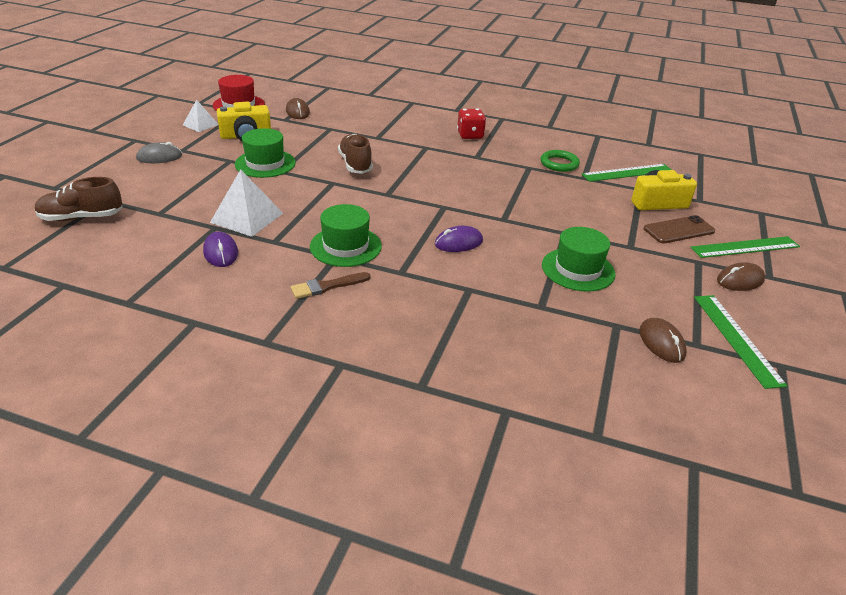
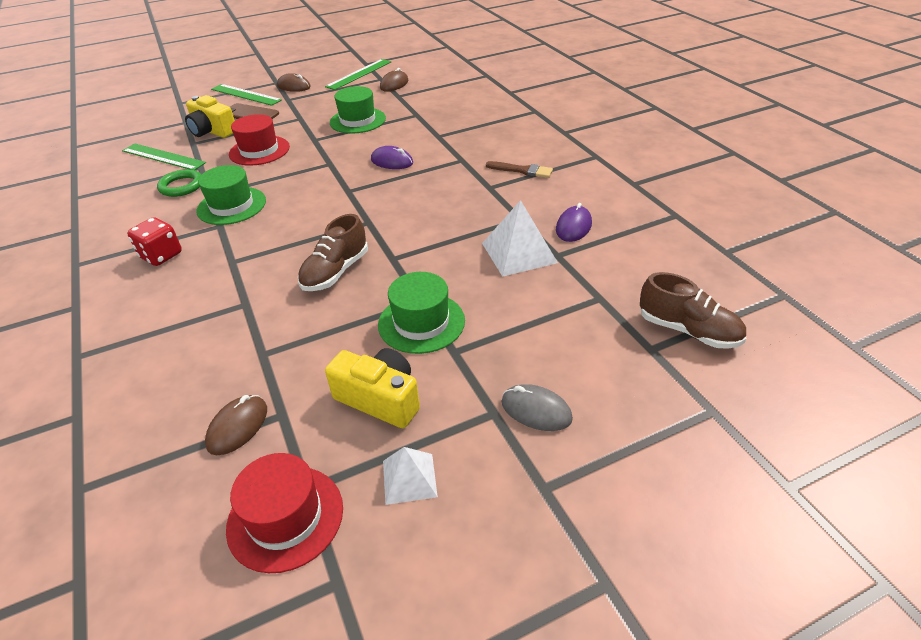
camera: 130 degrees left, 5 degrees up
green hat [310,204,382,267] -> green hat moved to [196,165,266,225]
none -> red hat [229,114,290,166]

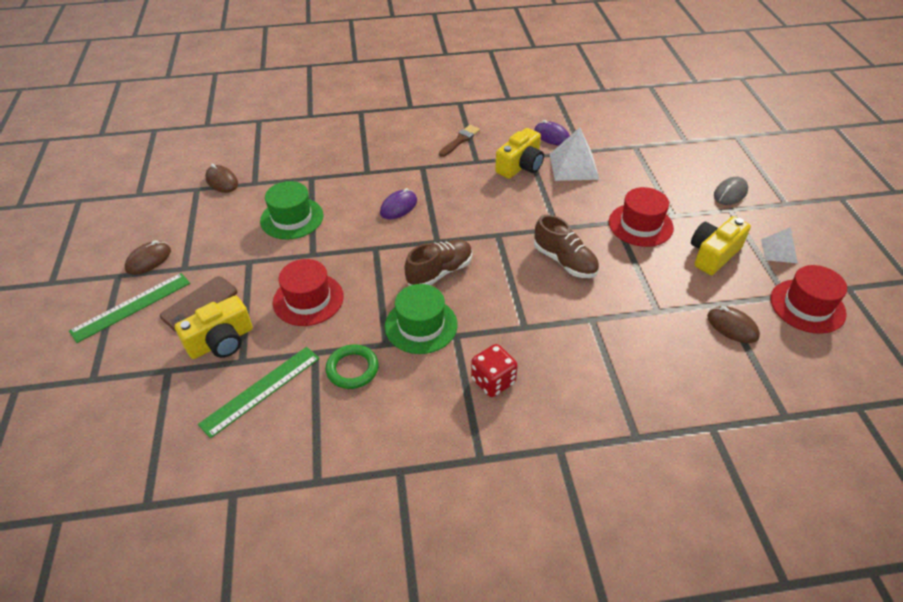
camera: 75 degrees left, 5 degrees up
green ruler [325,59,391,90] -> none
green hat [378,272,465,354] -> red hat [609,187,674,247]
brown shoe [640,272,746,349] -> brown shoe moved to [405,239,472,286]
none -> yellow camera [495,128,544,179]

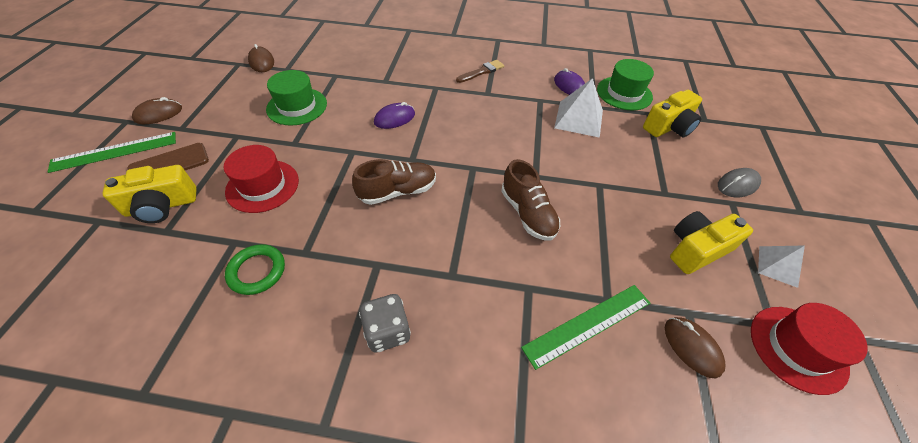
camera: 15 degrees right, 5 degrees up
green ruler [198,347,320,438] -> green ruler moved to [521,285,650,370]
green hat [385,284,458,354] -> green hat moved to [597,59,654,110]
red dice [471,344,518,397] -> grey dice [359,294,411,352]
yellow camera [495,128,544,179] -> yellow camera moved to [643,90,702,137]
red hat [609,187,674,247] -> none

